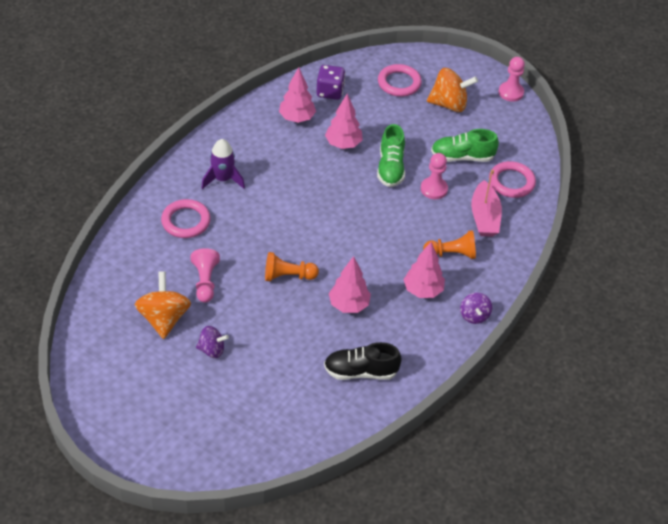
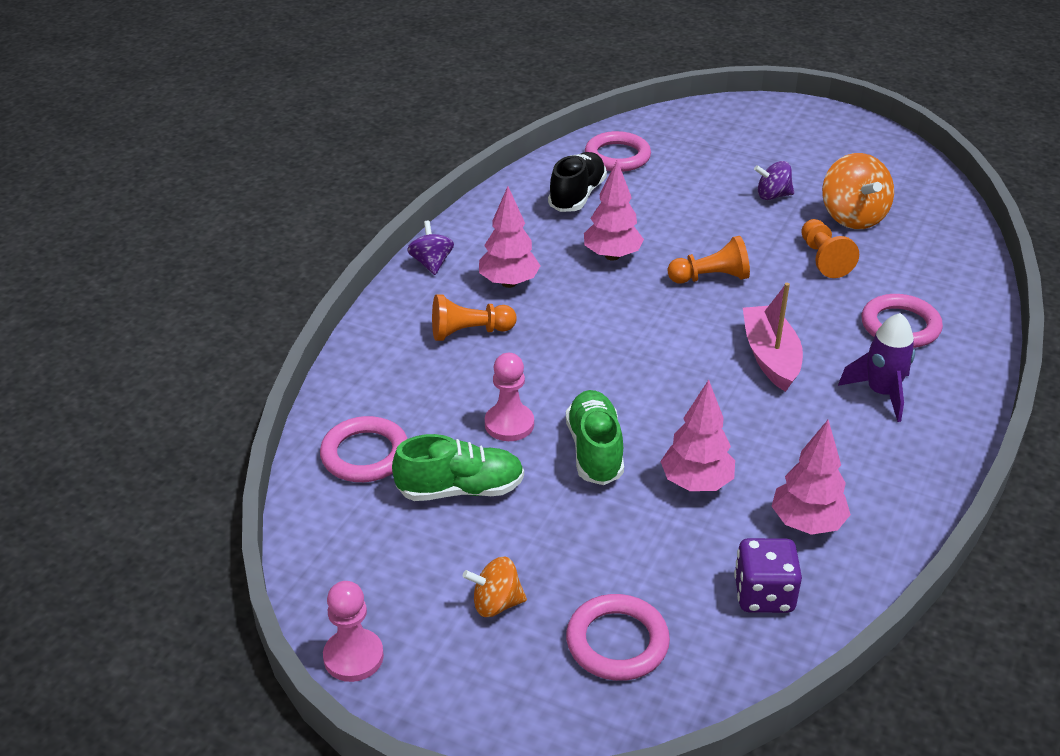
camera: 175 degrees right, 10 degrees down
pink pawn [191,248,220,303] -> orange pawn [801,219,859,278]
black shoe [324,342,402,380] -> black shoe turned 60 degrees counterclockwise [548,152,607,212]
orange spinning top [427,68,478,112] -> orange spinning top [463,557,527,617], size x0.59
pink boat [471,170,502,237] -> pink boat moved to [743,283,803,392]
none -> pink ring [585,131,651,172]

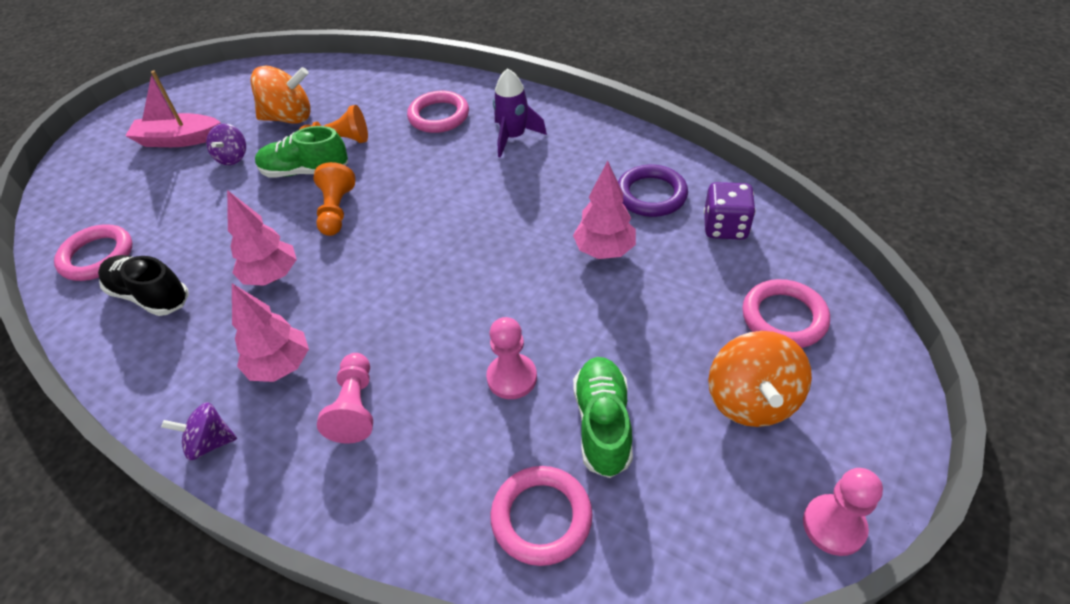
camera: 80 degrees left, 10 degrees up
orange pawn [432,294,517,341] -> pink pawn [317,353,373,444]
orange spinning top [463,557,527,617] -> orange spinning top [708,331,812,427], size x1.69
green shoe [566,390,624,485] -> green shoe moved to [255,126,348,177]
pink boat [743,283,803,392] -> pink boat moved to [125,70,221,147]
pink tree [772,420,851,535] -> purple ring [618,165,688,217]

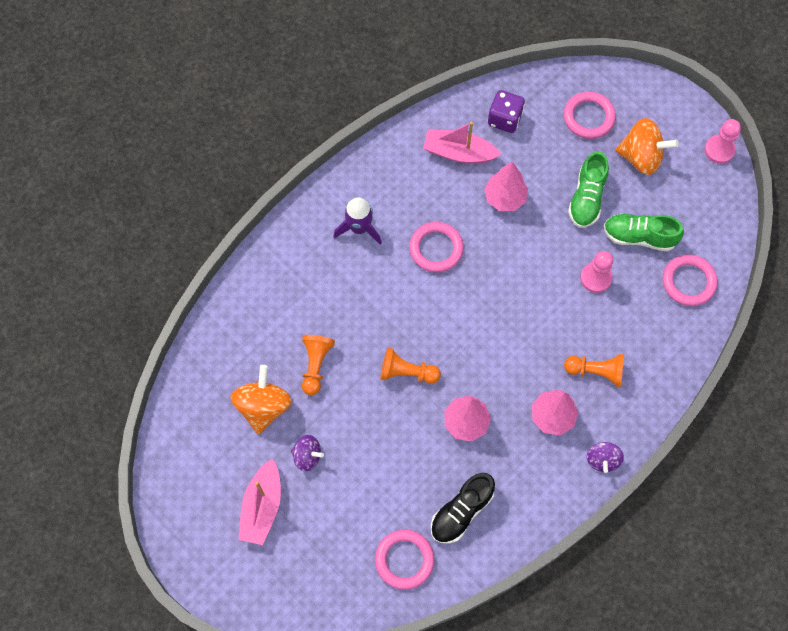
camera: 80 degrees left, 20 degrees up
green shoe [255,126,348,177] -> green shoe moved to [568,151,609,228]
pink pawn [317,353,373,444] -> orange pawn [564,354,624,387]
pink ring [407,91,469,133] -> pink ring moved to [409,222,464,273]
purple ring [618,165,688,217] -> pink boat [423,122,502,163]

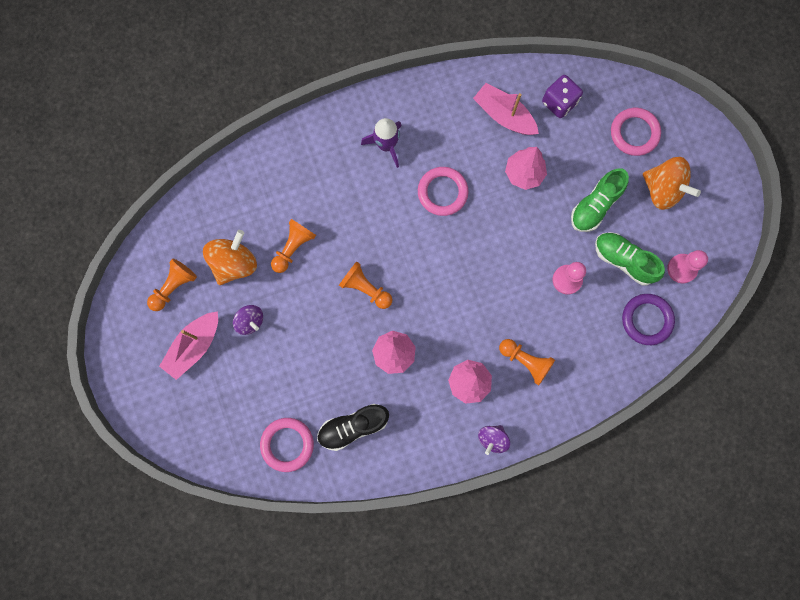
camera: 25 degrees right, 10 degrees up
pink ring [663,254,718,306] -> purple ring [622,294,675,345]
pink pawn [704,119,741,164] -> pink pawn moved to [667,250,708,283]
none -> orange pawn [147,258,197,311]

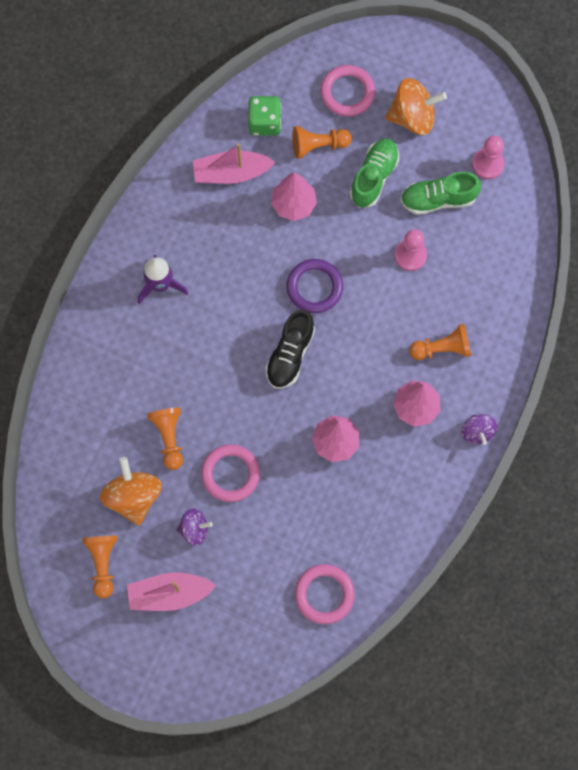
camera: 45 degrees left, 5 degrees down
pink boat [159,312,218,380] -> pink boat turned 90 degrees clockwise [127,572,216,611]
black shoe [317,404,389,451] -> black shoe moved to [265,309,315,389]
orange pawn [339,261,392,309] -> orange pawn moved to [292,126,352,159]
pink ring [418,167,468,216] -> pink ring moved to [201,444,260,502]
purple dice [542,75,583,118] -> green dice [248,96,281,136]
green shoe [571,168,629,232] -> green shoe turned 150 degrees counterclockwise [350,139,399,208]
purple ring [622,294,675,345] -> purple ring moved to [286,259,343,313]

